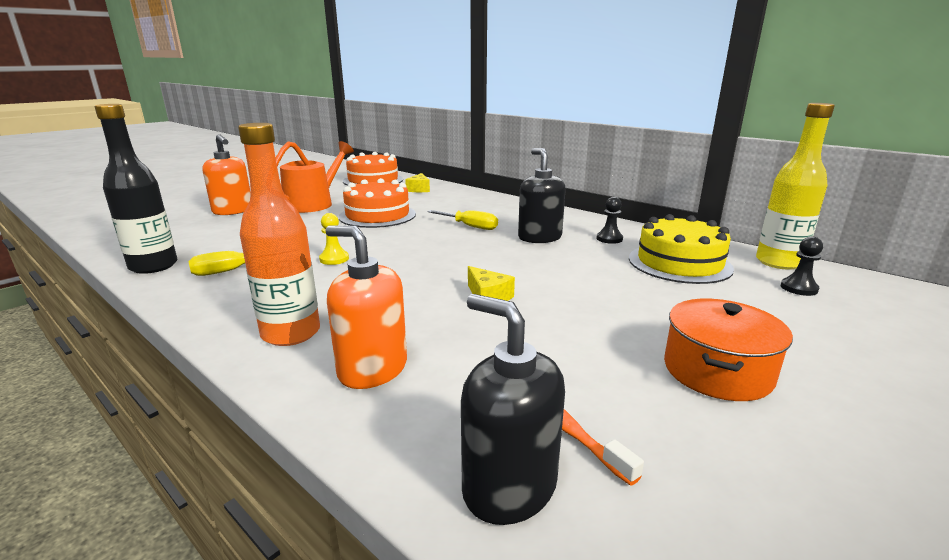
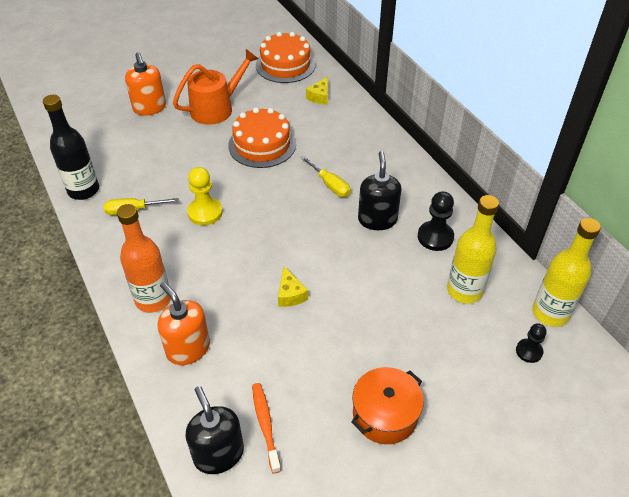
camera: 20 degrees right, 25 degrees up
yellow pawn [319,213,349,265] -> yellow pawn [187,167,223,225], size x1.57
black pawn [596,197,623,244] -> black pawn [418,191,454,251], size x1.57
yellow cake [629,214,734,284] -> yellow bottle [447,195,499,303]

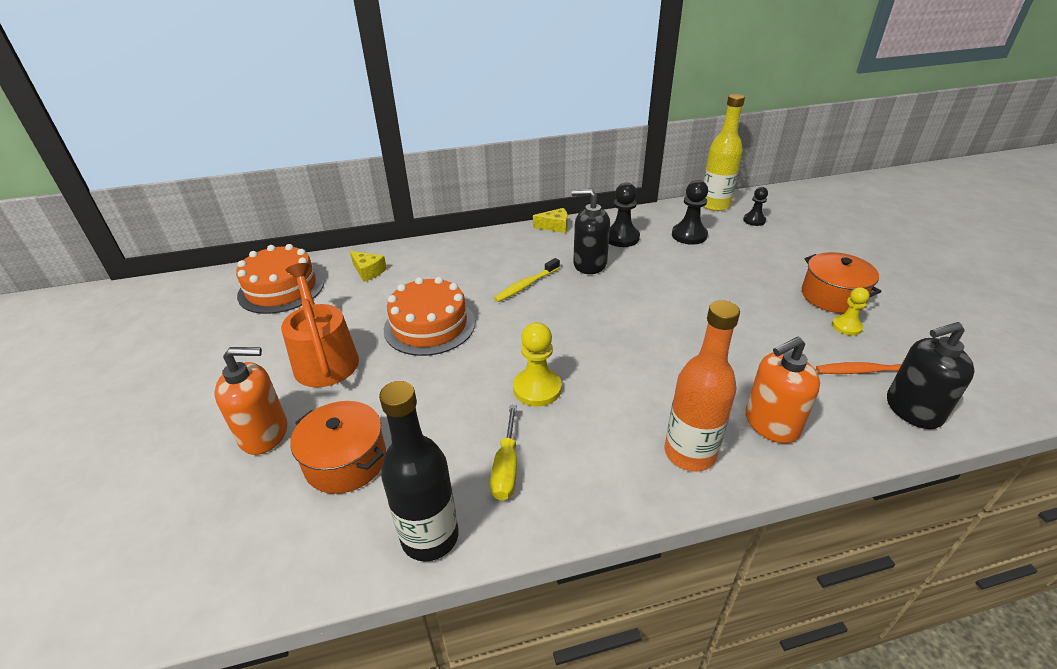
camera: 75 degrees left, 10 degrees down
yellow cheese [278,267,308,307] -> yellow cheese moved to [533,208,568,233]
yellow screwdriver [300,155,351,197] -> yellow toothbrush [494,258,560,302]
yellow bottle [447,195,499,303] -> black pawn [672,180,708,245]
none -> orange pot [290,401,386,494]
none -> yellow pawn [832,287,869,336]

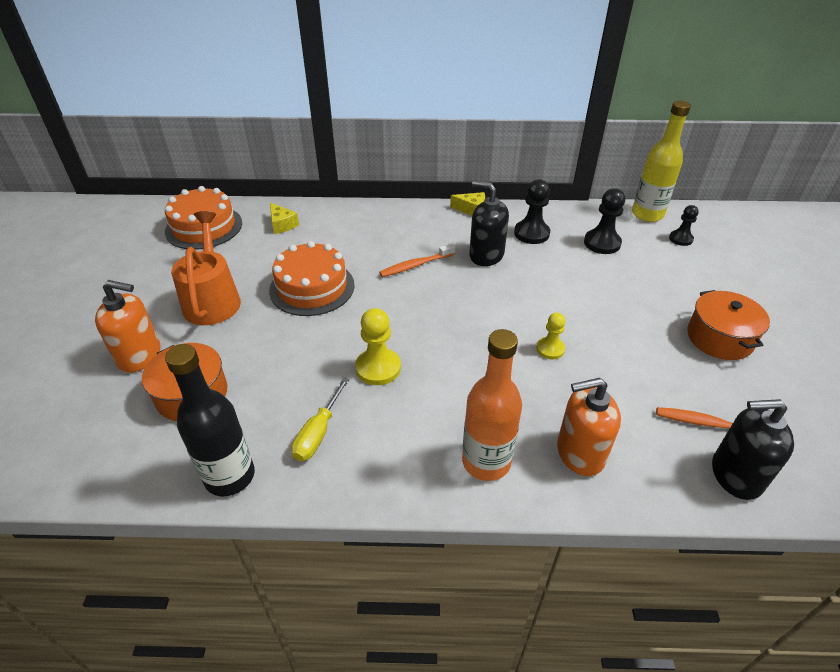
camera: 15 degrees right, 5 degrees up
yellow toothbrush [494,258,560,302] -> orange toothbrush [379,244,455,277]
yellow pawn [832,287,869,336] -> yellow pawn moved to [536,313,565,360]

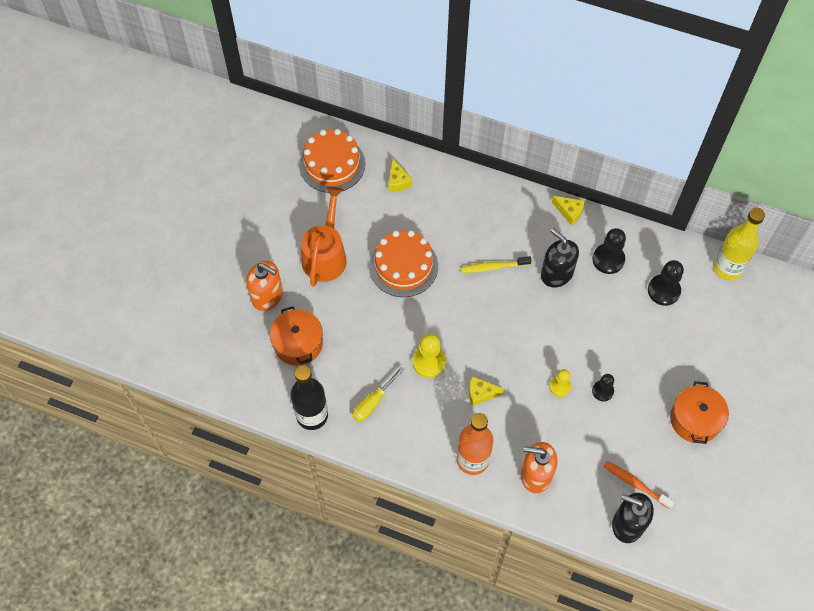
camera: 20 degrees right, 20 degrees up
orange toothbrush [379,244,455,277] -> yellow toothbrush [461,256,532,273]
black pawn [669,205,699,246] -> black pawn moved to [592,374,614,401]
none -> yellow cheese [469,376,505,406]

